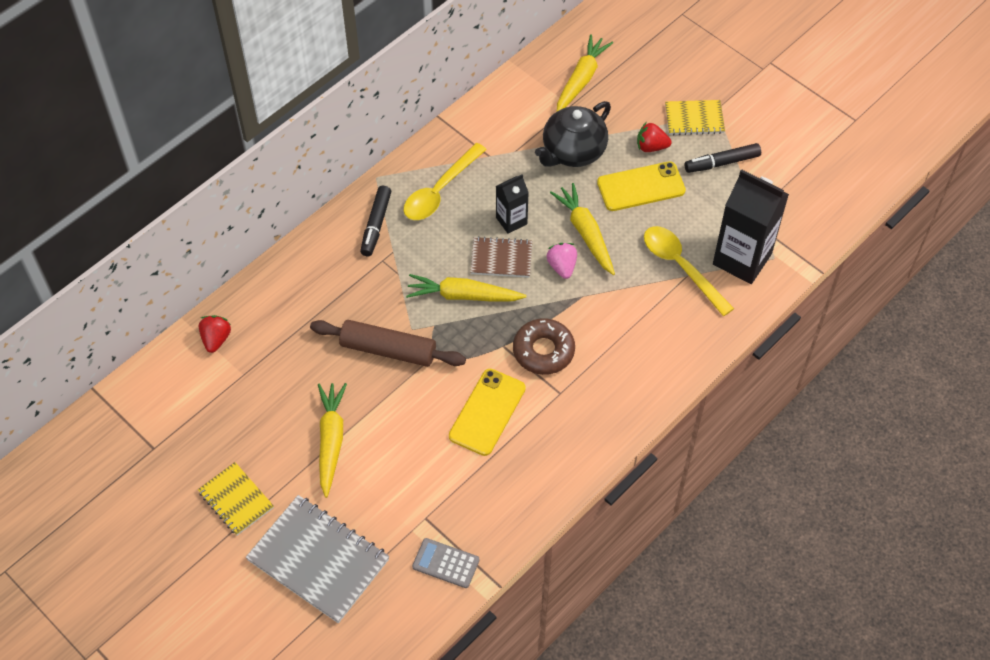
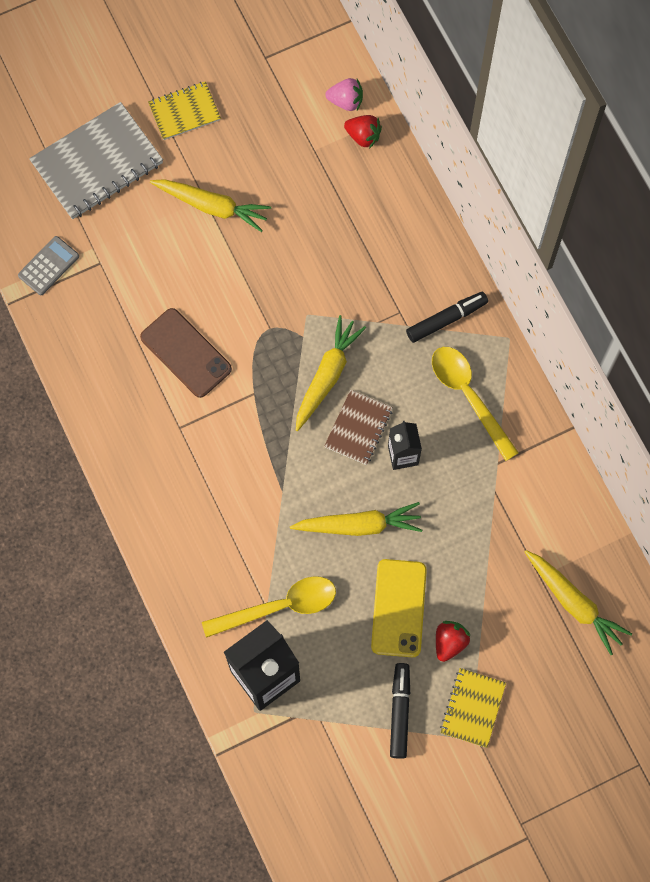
camera: 110 degrees right, 15 degrees up
brown rolling pin [310,320,466,367] -> none
black marker [360,186,391,256] -> black marker turned 120 degrees clockwise [406,292,488,343]
yellow phone [449,369,526,456] -> brown phone [140,308,232,398]
brown donut [513,318,575,375] -> none
black teapot [535,101,611,167] -> none
pink strawberry [546,243,577,279] -> pink strawberry moved to [325,78,363,111]

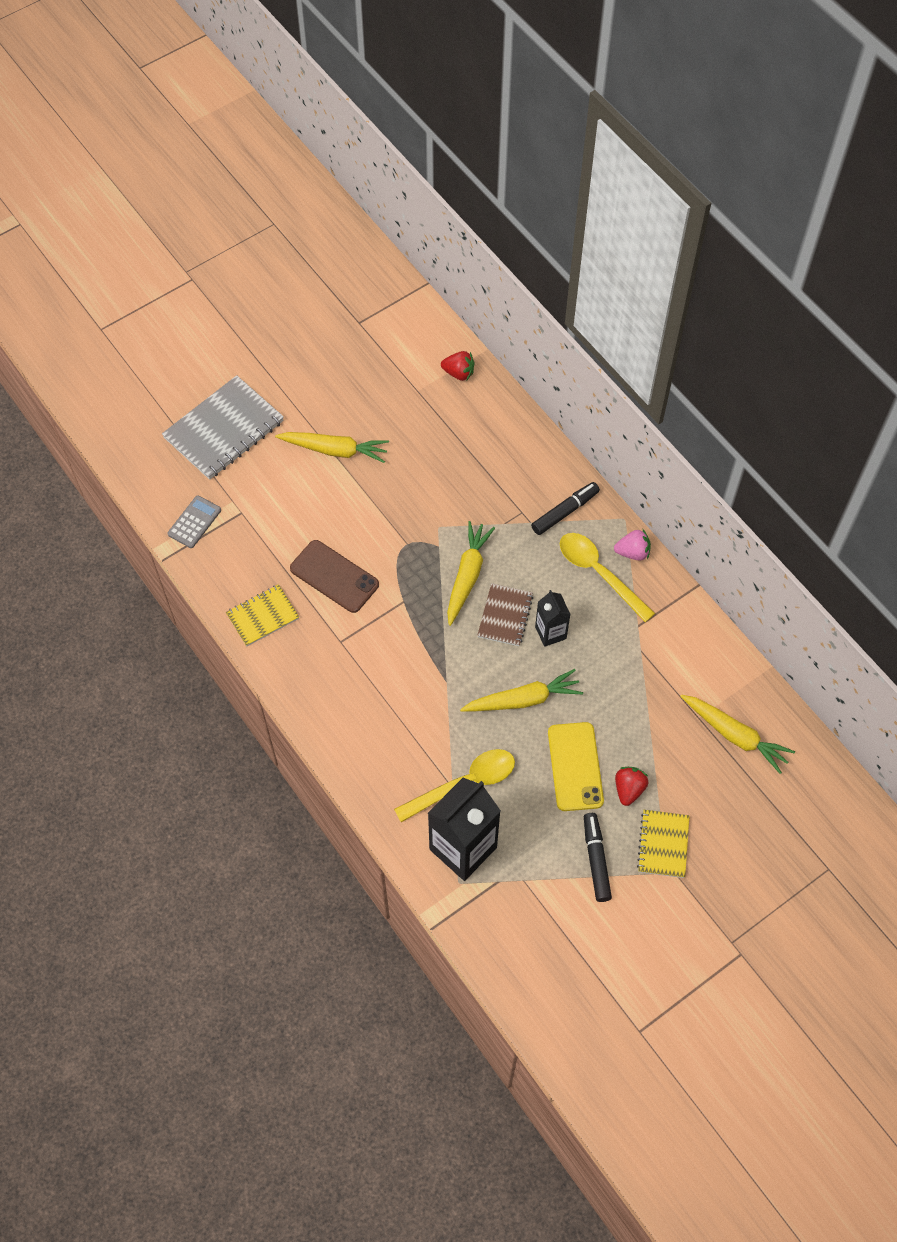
camera: 10 degrees left, 10 degrees down
yellow notebook [148,81,221,140] -> yellow notebook moved to [226,584,299,646]
pink strawberry [325,78,363,111] -> pink strawberry moved to [614,530,651,560]

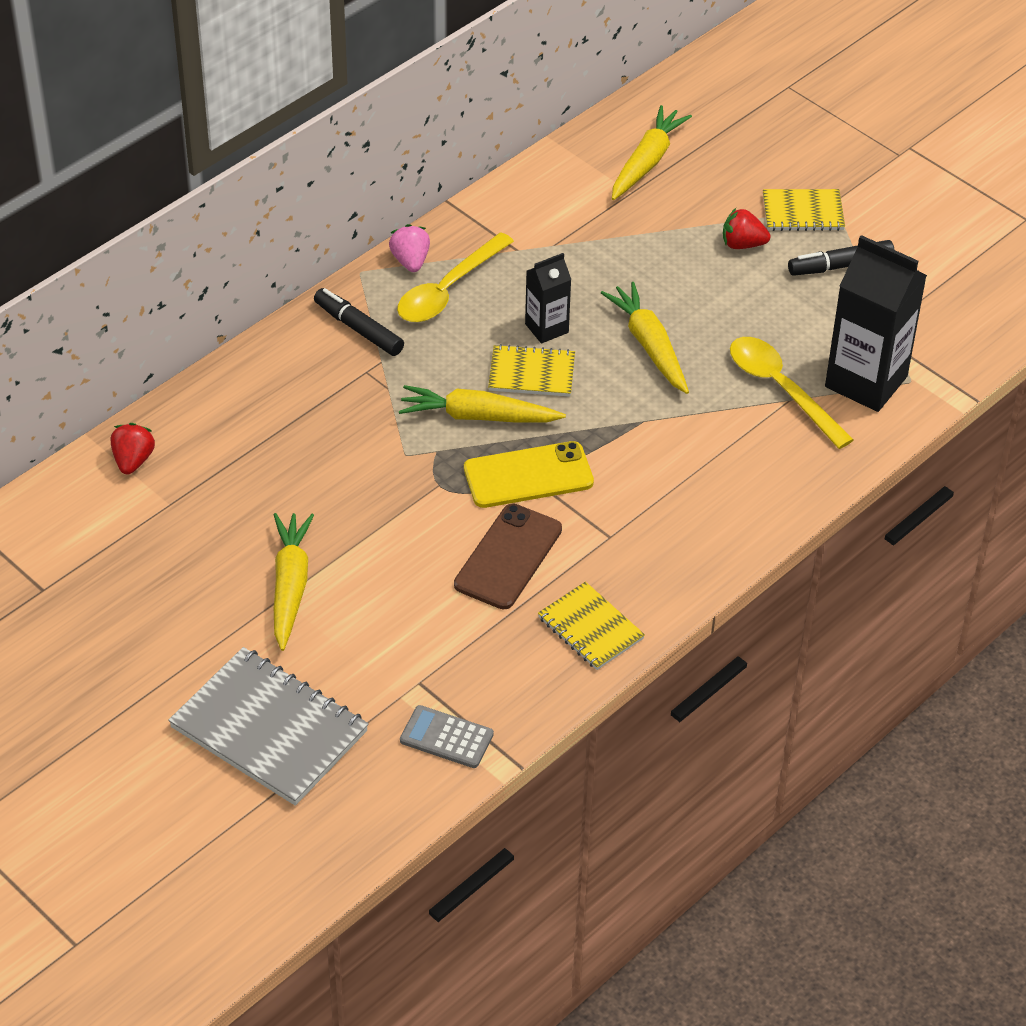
camera: 100 degrees left, 15 degrees down
brown notebook [477,583,533,646] -> yellow notebook [488,344,575,397]
yellow phone [548,722,604,811] -> yellow phone moved to [464,441,594,508]

